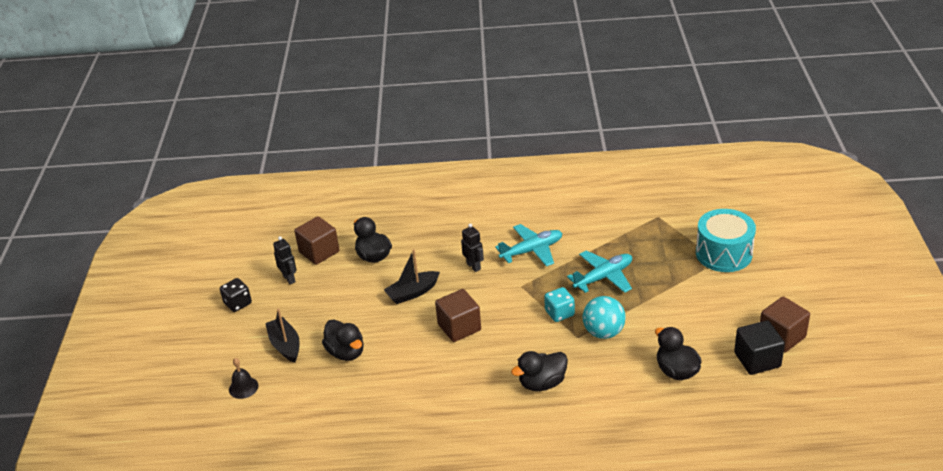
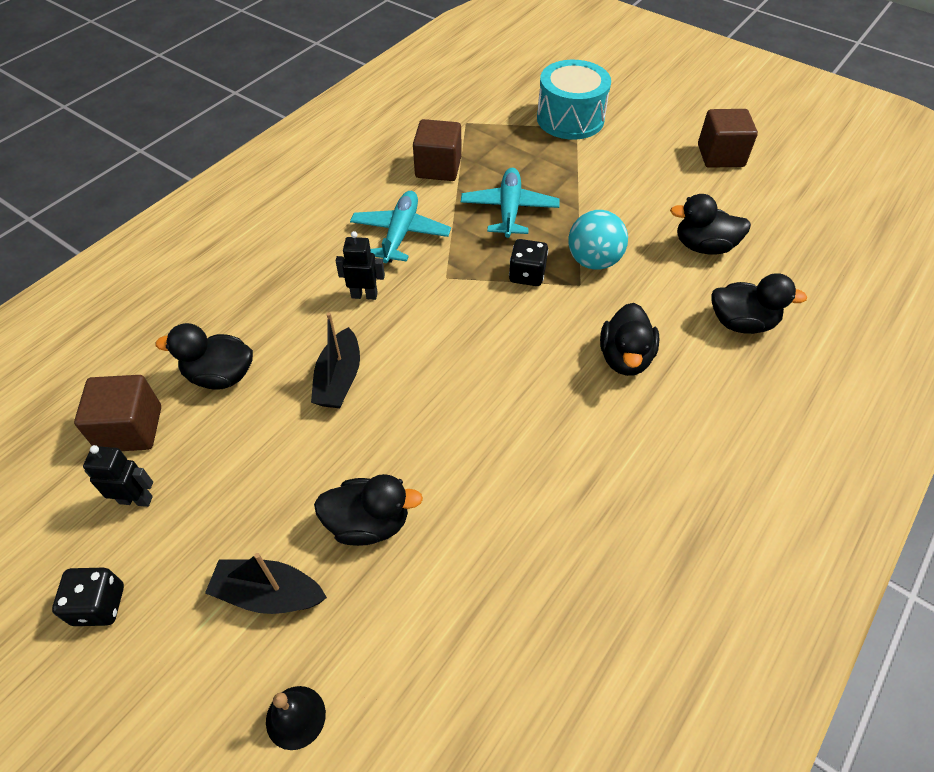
camera: 55 degrees left, 15 degrees up
brown cube [435,289,481,342] -> brown cube moved to [413,119,461,181]
turquoise dice [544,287,575,322] -> black dice [509,239,548,286]
black cube [734,320,785,375] -> none
none -> black duck [711,274,807,334]

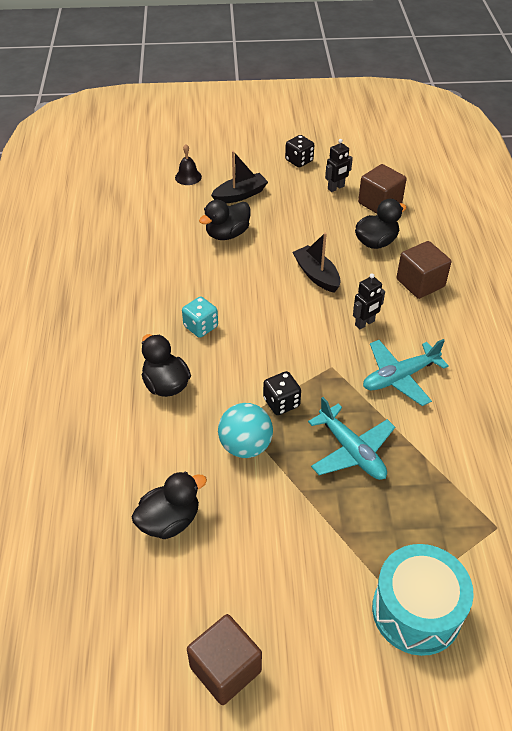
camera: 140 degrees right, 5 degrees down
turquoise plane [350,191,451,263] -> turquoise plane turned 90 degrees clockwise [363,339,449,406]
brown cube [413,119,461,181] -> brown cube moved to [396,241,451,299]
black duck [711,274,807,334] -> none
none -> turquoise dice [182,297,218,338]

